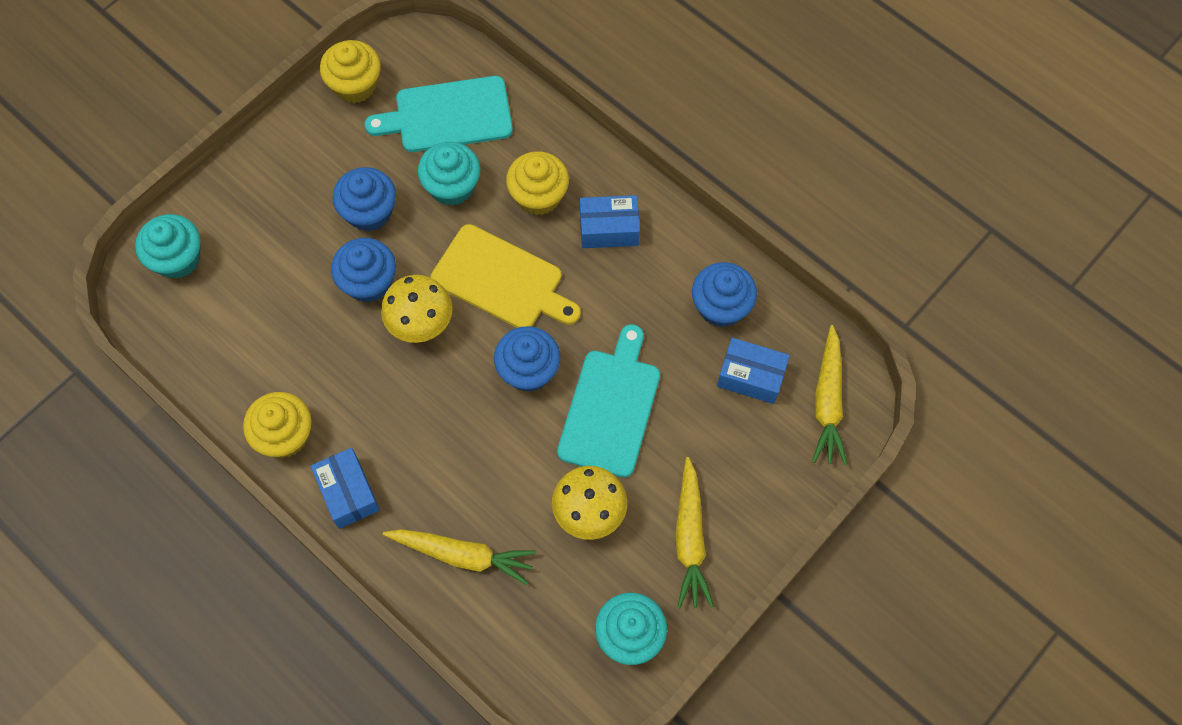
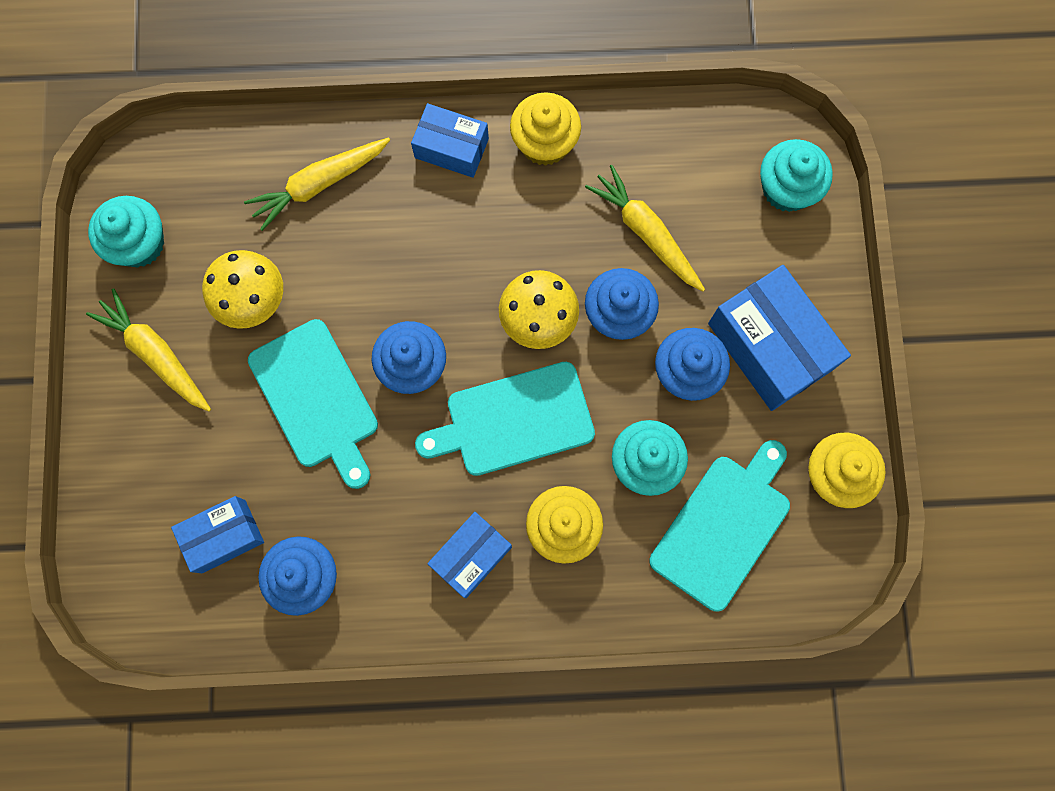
camera: 135 degrees right, 10 degrees up
yellow cutting board [431,224,581,328] -> turquoise cutting board [415,362,595,476]
yellow carrot [812,325,847,465] -> yellow carrot moved to [585,165,705,291]
none -> blue box [708,265,851,411]

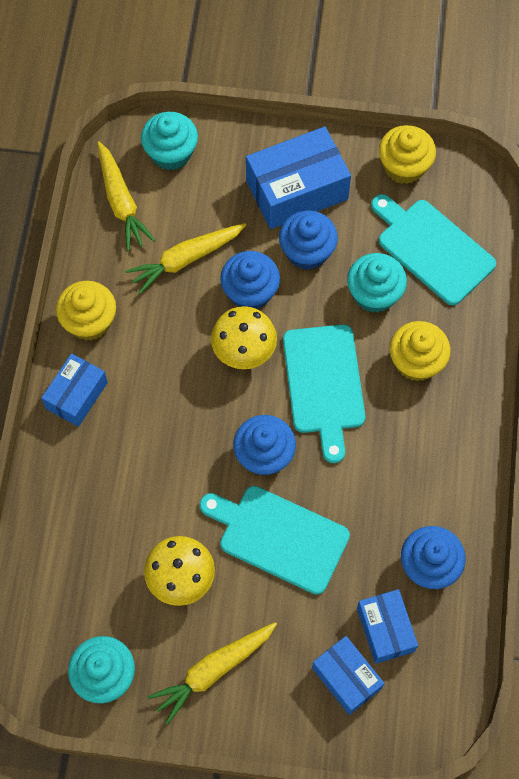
camera: 80 degrees left, 10 degrees down
yellow carrot [244,138,390,231] -> yellow carrot moved to [97,141,156,251]
turquoise cutting board [248,319,378,489] -> turquoise cutting board turned 135 degrees counterclockwise [200,486,350,595]
blue box [427,512,512,598] -> blue box moved to [312,636,384,715]

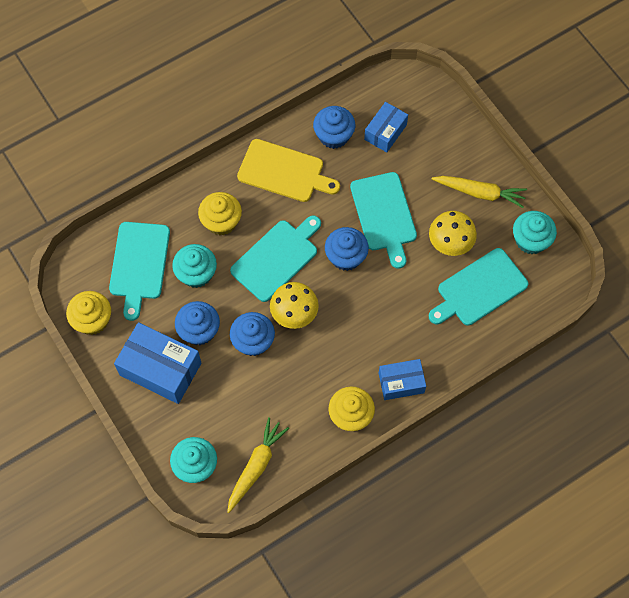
camera: 130 degrees left, 0 degrees up
yellow carrot [125,223,246,294] -> none
blue box [312,636,384,715] -> none
none -> yellow cutting board [237,139,340,202]
none -> turquoise cutting board [429,248,529,325]

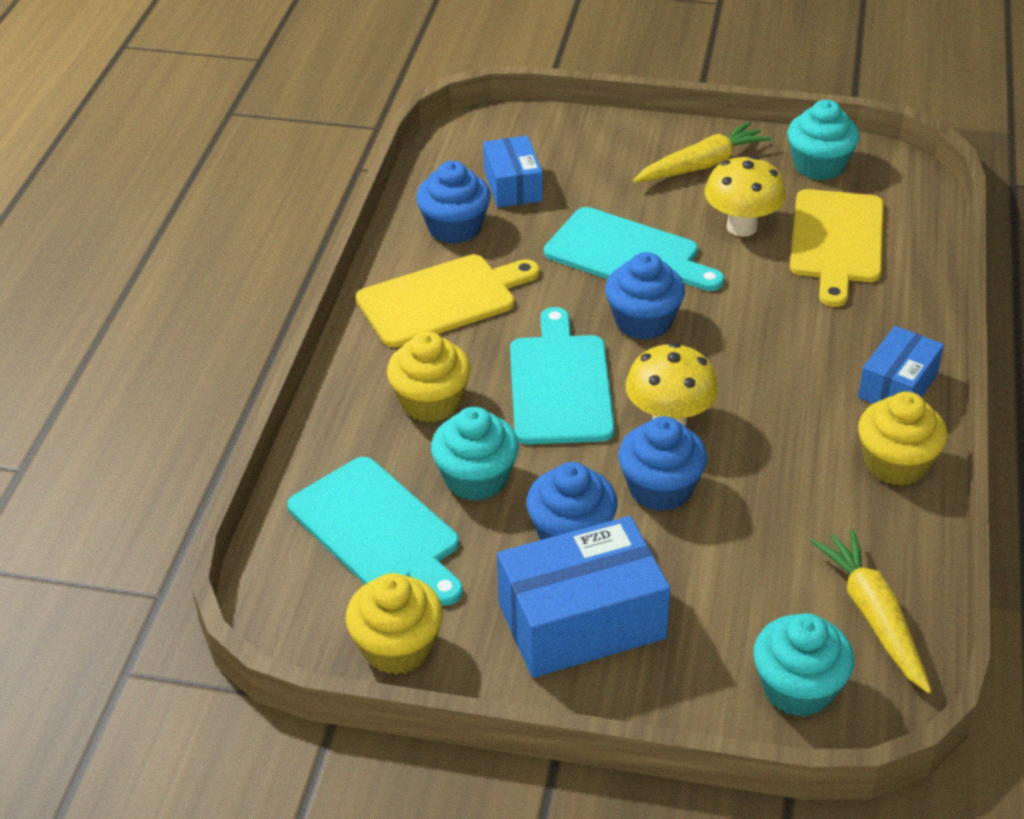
camera: 45 degrees left, 25 degrees down
turquoise cutting board [429,248,529,325] -> yellow cutting board [790,189,884,307]

